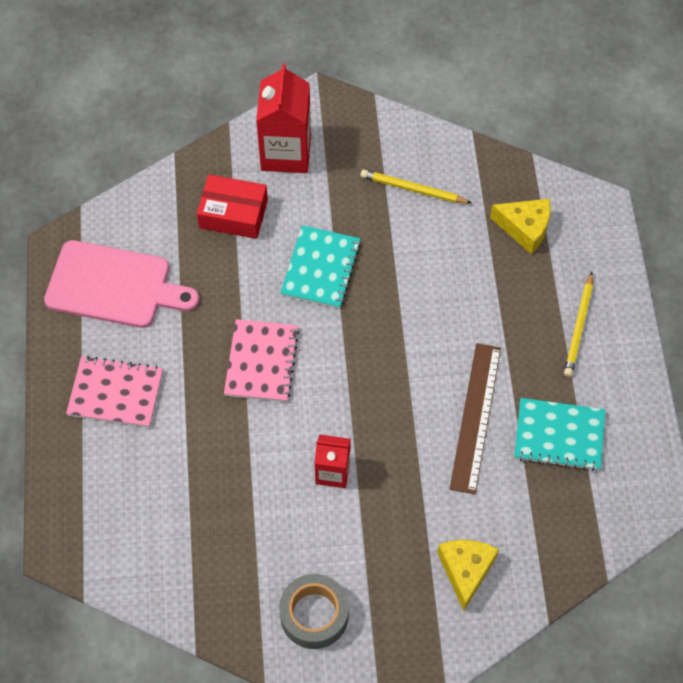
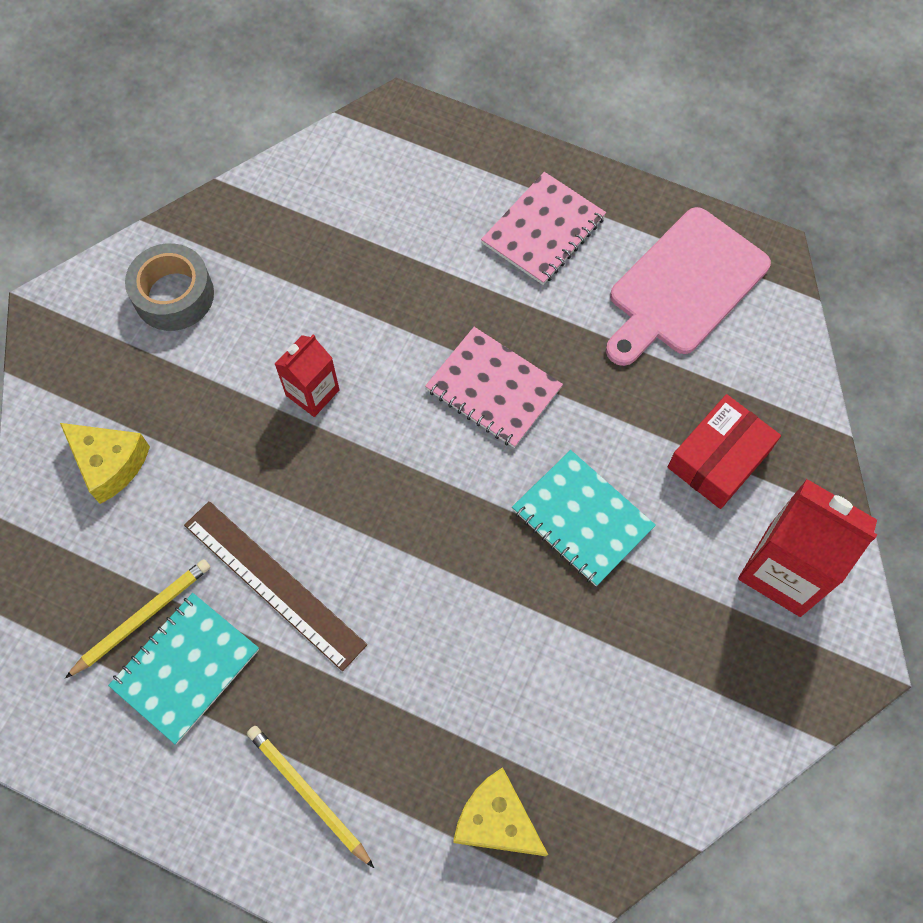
camera: 120 degrees right, 5 degrees up
yellow pencil [361,169,472,203] -> yellow pencil moved to [65,559,210,678]
yellow cheese [490,199,551,254] -> yellow cheese turned 75 degrees clockwise [453,767,548,856]

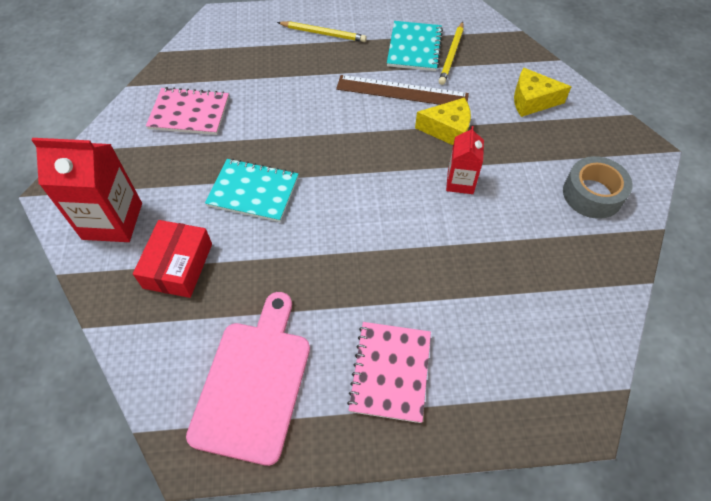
camera: 150 degrees right, 10 degrees down
pink notebook [425,327,563,448] -> pink notebook moved to [146,87,229,135]
yellow cheese [453,767,548,856] -> yellow cheese moved to [415,97,471,145]

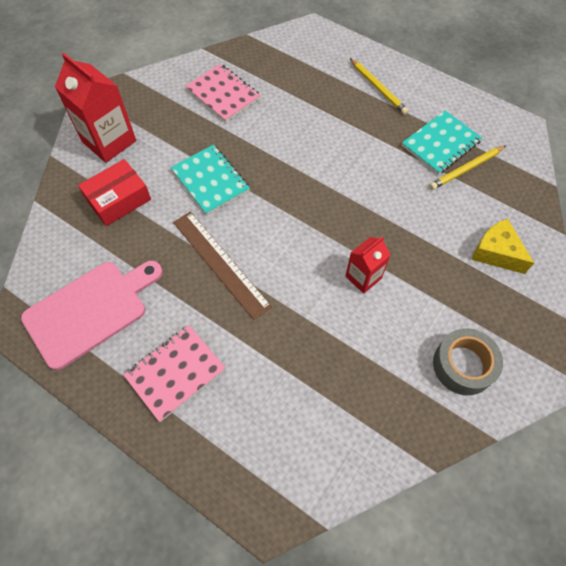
camera: 40 degrees right, 5 degrees up
brown ruler [336,75,469,105] -> brown ruler moved to [173,211,272,320]
yellow cheese [415,97,471,145] -> none

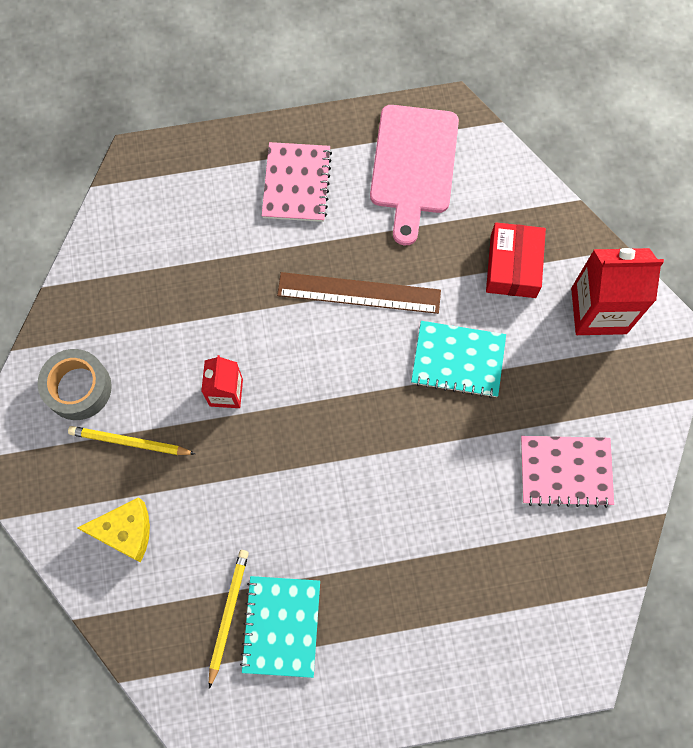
camera: 135 degrees right, 10 degrees up
yellow pencil [350,58,408,115] -> yellow pencil moved to [68,426,196,455]

